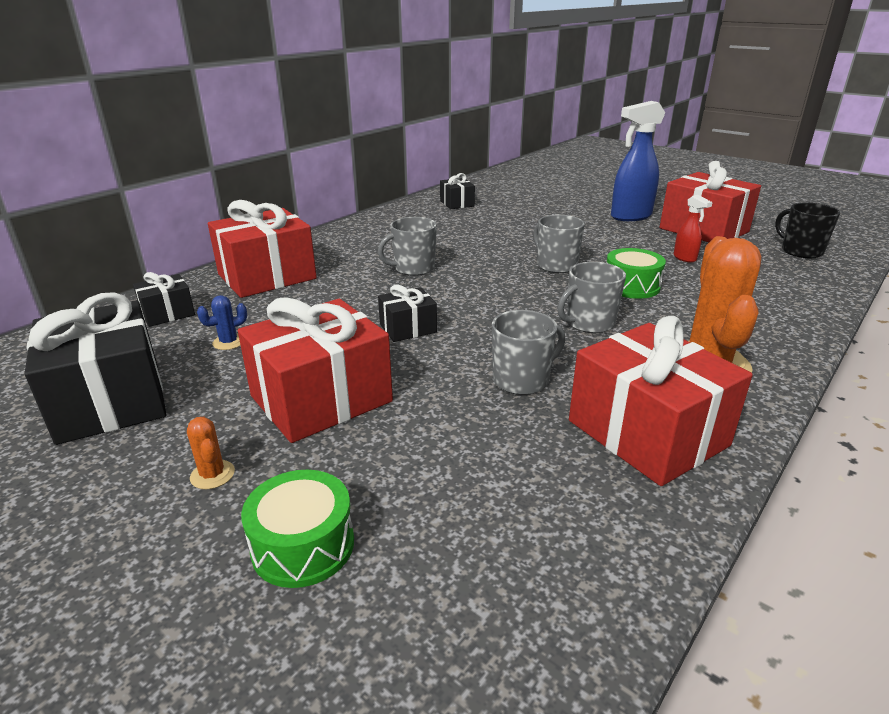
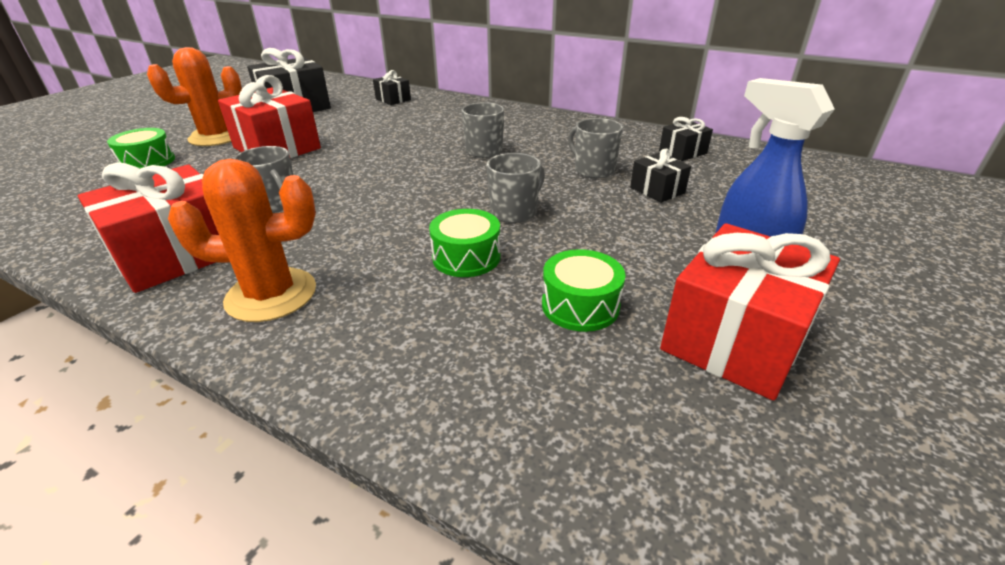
camera: 80 degrees right, 5 degrees up
orange cactus [187,417,235,489] -> orange cactus [147,47,242,146], size x2.41
blue cactus [197,295,247,350] -> none
red gift [208,200,317,298] -> none
black gift [378,285,437,342] -> black gift moved to [630,149,691,203]
grey mug [558,262,626,333] -> grey mug moved to [568,118,623,178]
red spray bottle [674,195,713,263] -> green drum [542,249,625,332]
black mug [775,203,840,258] -> none

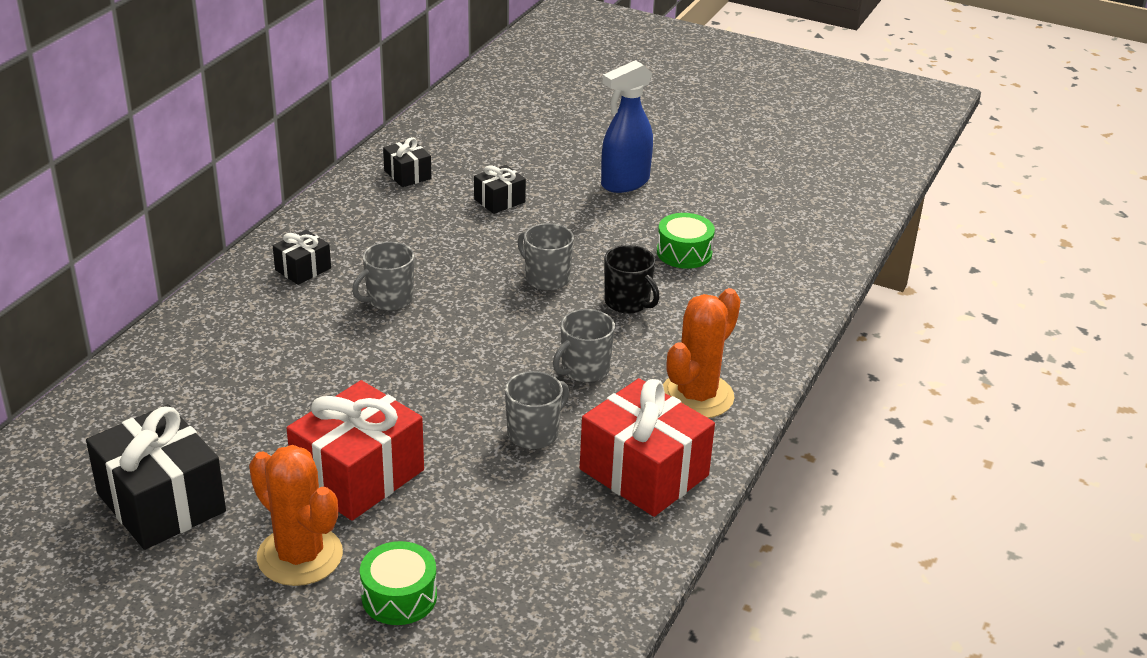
camera: 95 degrees left, 0 degrees up
orange cactus [168,159,316,322] -> orange cactus turned 45 degrees clockwise [663,288,741,418]
black gift [373,70,411,105] -> black gift moved to [273,230,331,285]
green drum [429,209,500,277] -> black mug [604,245,659,314]
grey mug [568,118,623,178] -> grey mug moved to [553,309,615,382]
red gift [660,223,840,401] -> none

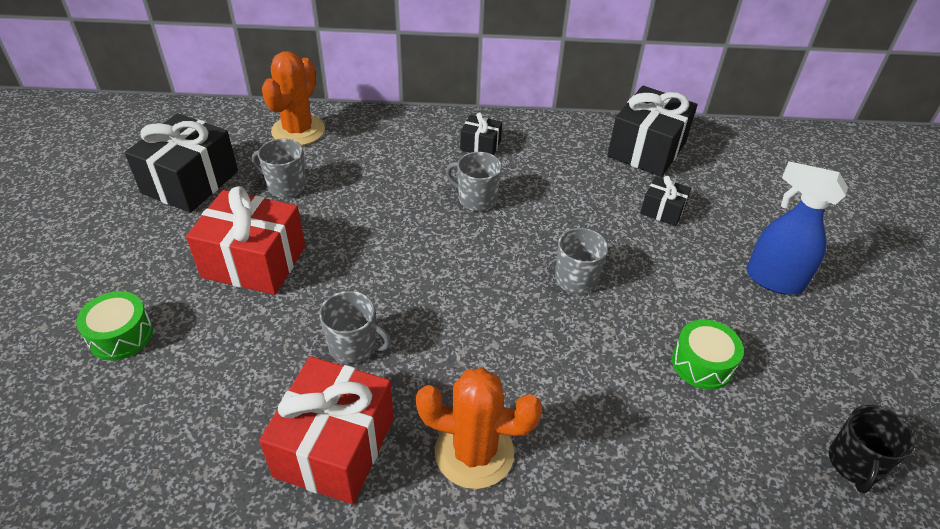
camera: 65 degrees right, 10 degrees up
orange cactus [249,445,343,586] -> orange cactus moved to [262,51,325,146]
black gift [383,137,432,187] -> black gift [607,85,698,177], size x1.98
grey mug [553,309,615,382] -> grey mug moved to [252,138,306,198]
black mug [604,245,659,314] -> black mug moved to [829,405,915,493]

